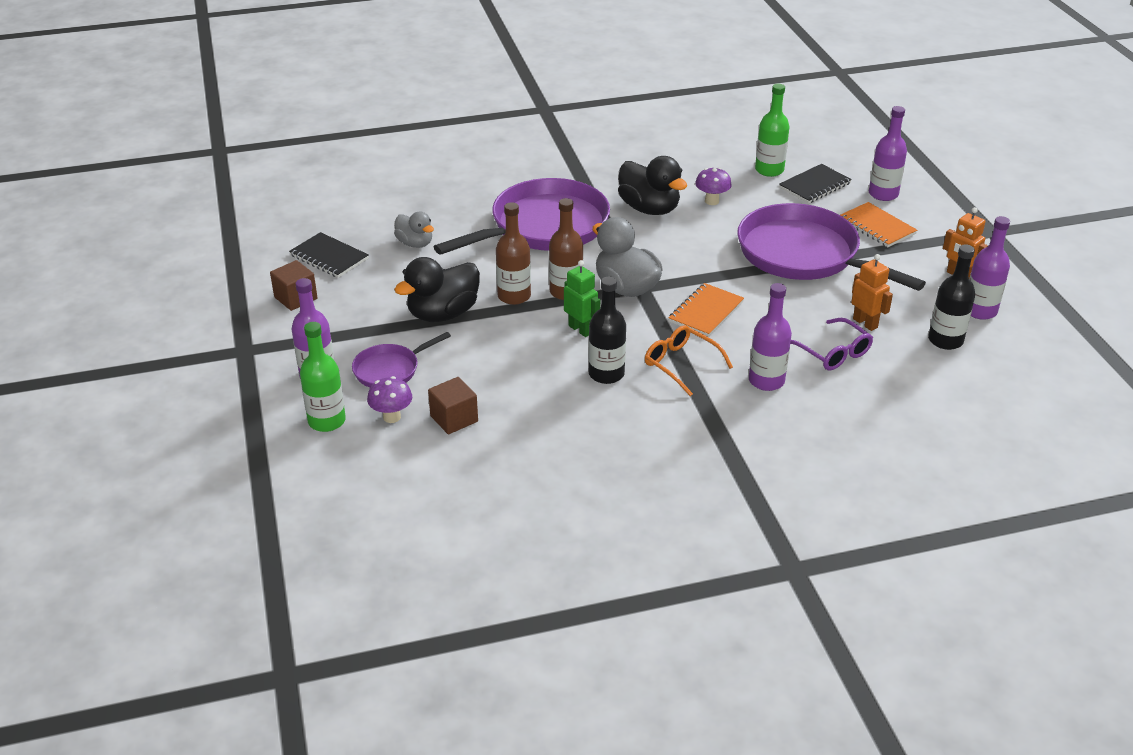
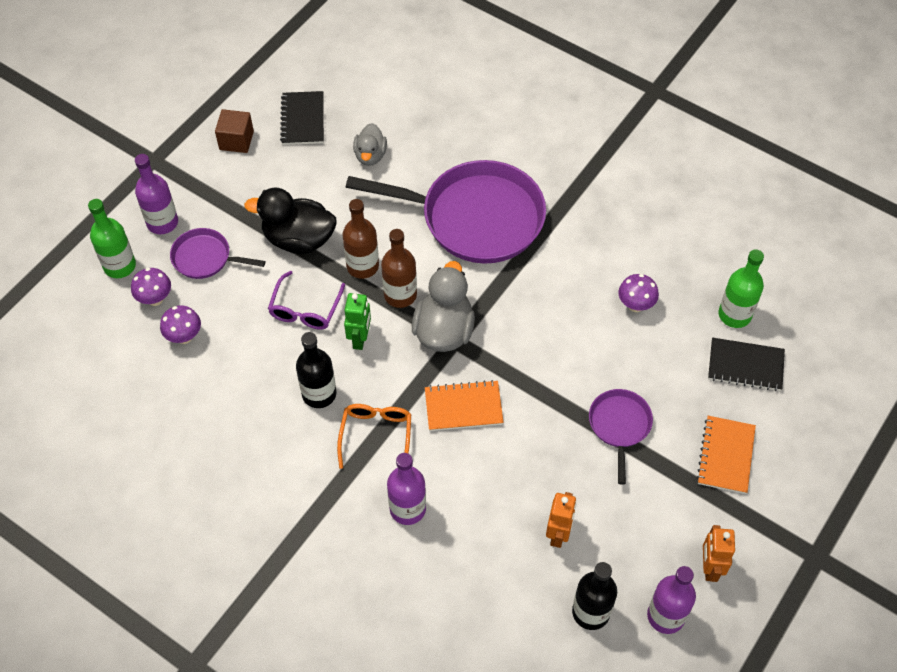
camera: 50 degrees right, 20 degrees up
brown cube [428,377,478,434] -> purple mushroom [160,305,201,344]
black duck [618,156,687,215] -> none
purple pan [737,203,926,291] -> purple pan [589,389,653,485], size x0.48
purple glasses [790,318,873,370] -> purple glasses moved to [268,271,345,330]
purple bottle [869,106,907,201] -> none

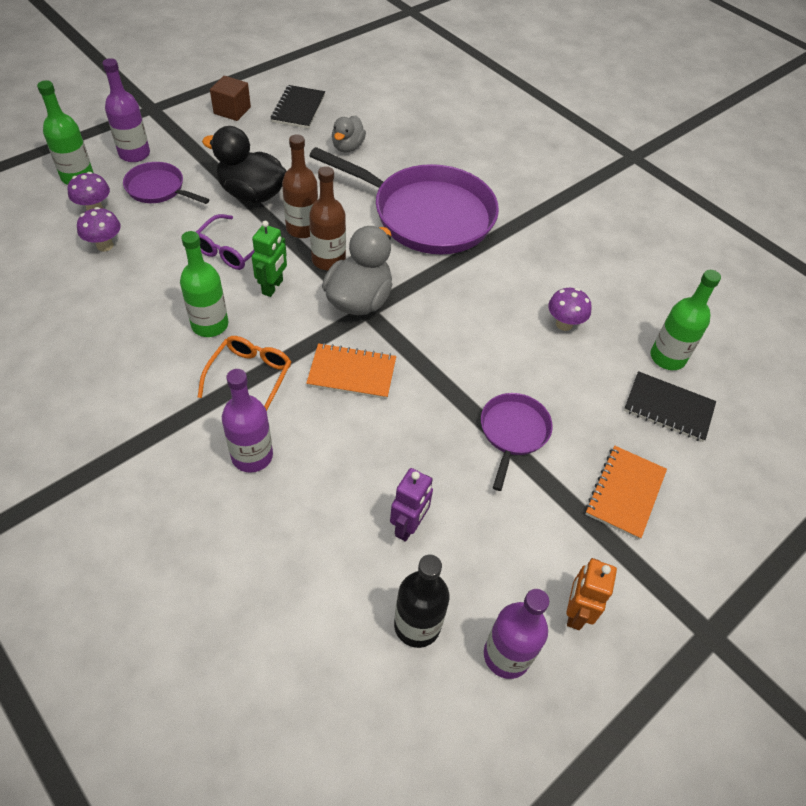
camera: 10 degrees right, 5 degrees down
black bottle [296,332,337,408] -> green bottle [180,231,228,337]
orange robot [546,492,576,548] -> purple robot [390,468,433,542]

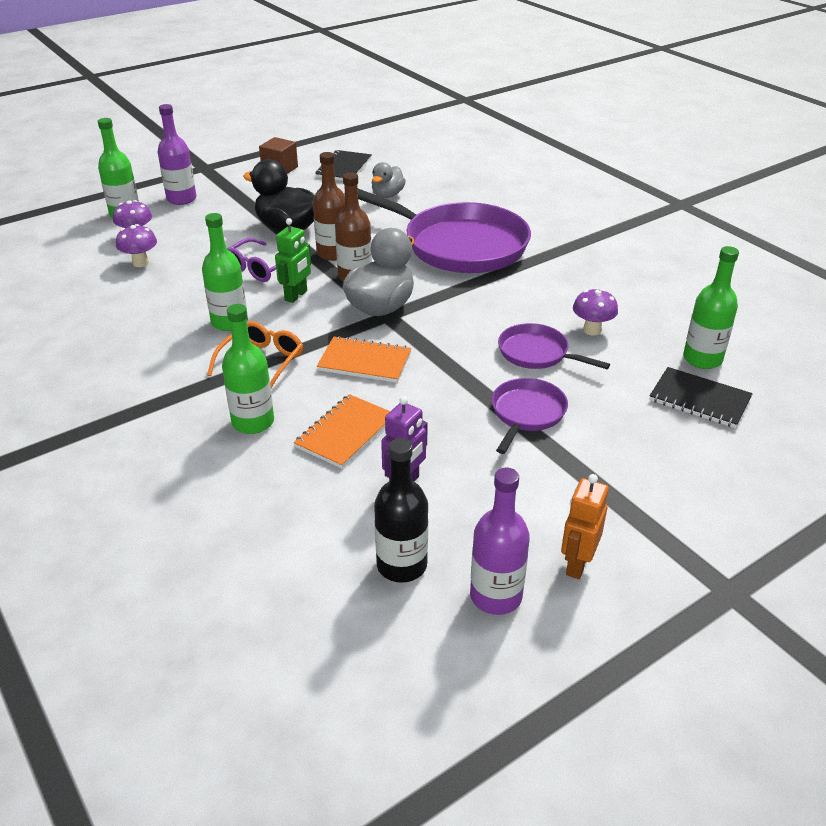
camera: 10 degrees right, 15 degrees down
purple pan [123,162,210,204] -> purple pan moved to [498,323,610,369]
purple bottle [222,369,273,473] -> green bottle [222,304,274,434]
orange notebook [585,446,667,540] -> orange notebook moved to [294,394,390,469]

